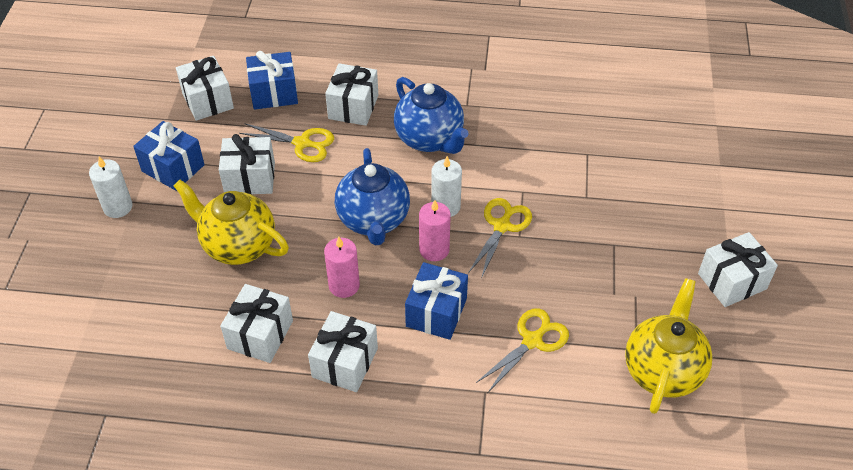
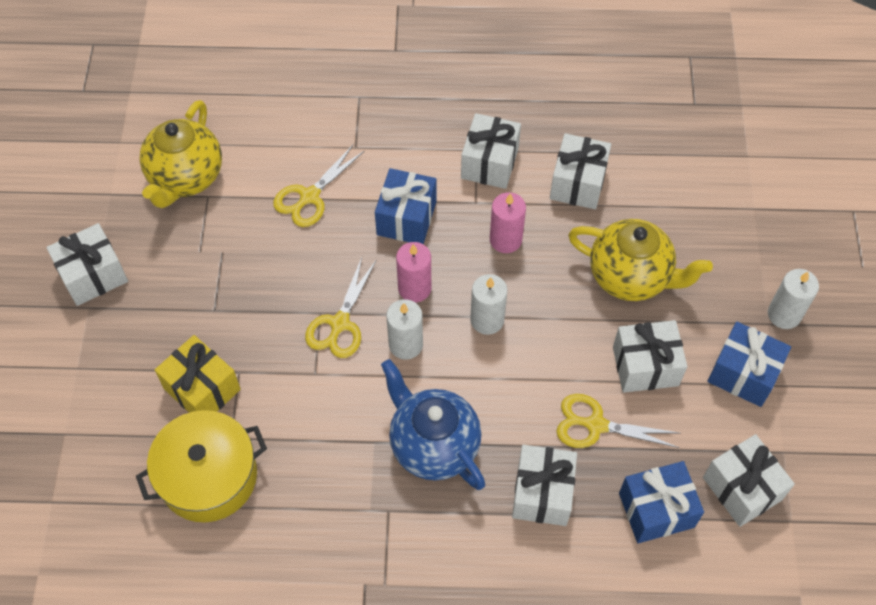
camera: 175 degrees right, 10 degrees up
blue teapot [335,148,410,245] -> white candle [470,274,508,335]
none -> yellow pot [136,410,267,522]
none -> yellow gift [155,335,241,413]

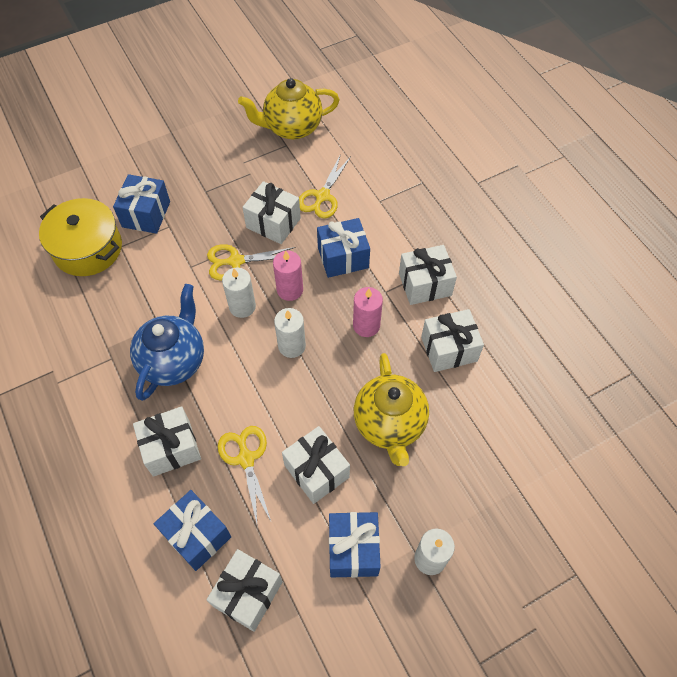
camera: 60 degrees right, 0 degrees up
white gift [46,223,128,306] -> white gift moved to [242,181,301,244]
yellow gift [155,335,241,413] -> blue gift [113,174,170,234]
yellow scissors [273,144,365,227] -> yellow scissors turned 75 degrees counterclockwise [299,154,351,218]

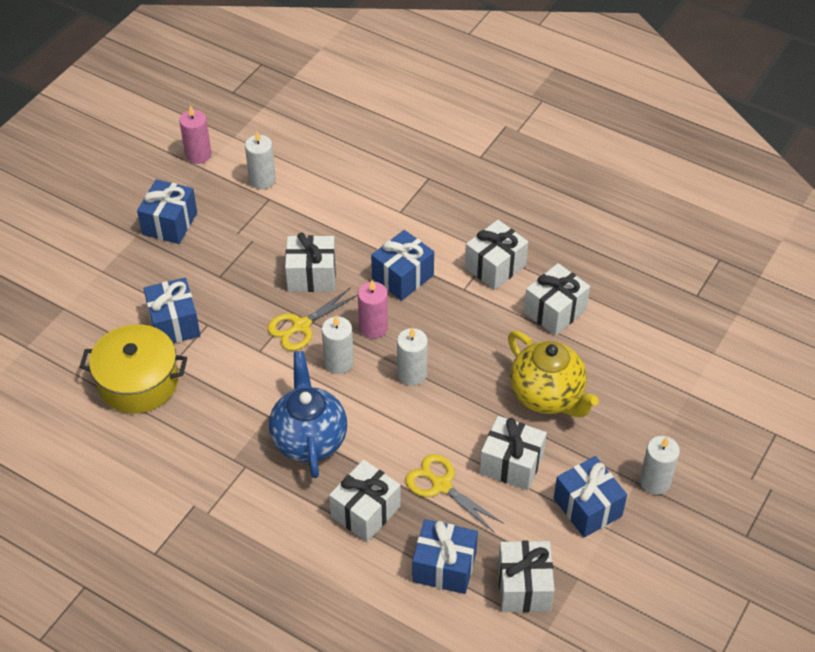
camera: 30 degrees left, 10 degrees down
yellow teapot [238,78,340,140] -> white candle [245,131,276,189]
yellow scissors [299,154,351,218] -> none
pink candle [353,287,383,337] -> pink candle moved to [179,105,212,164]
none -> blue gift [137,179,197,244]

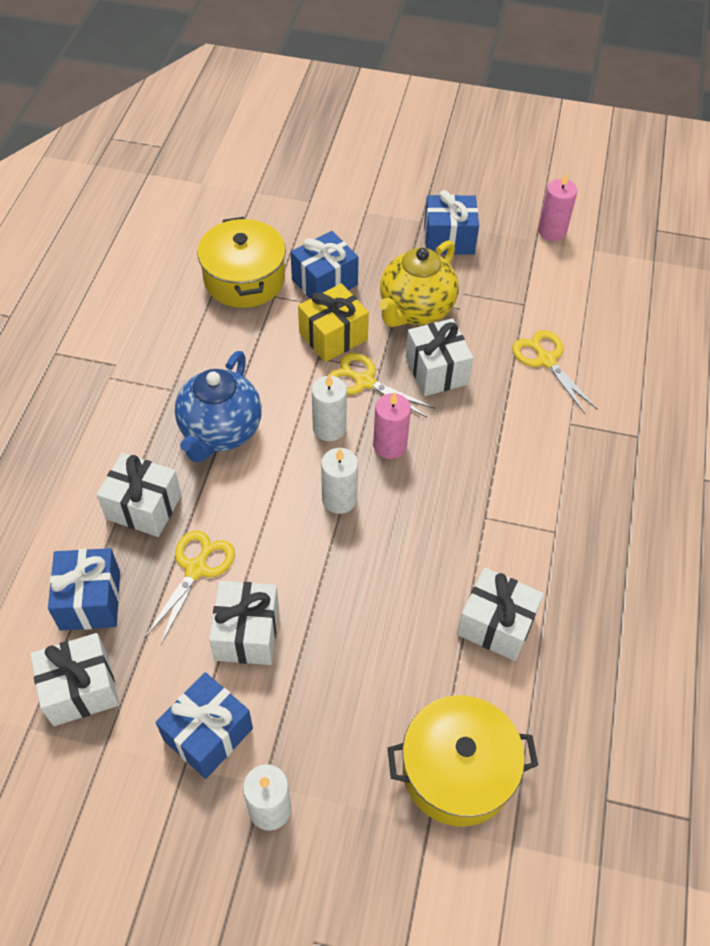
camera: 70 degrees right, 5 degrees up
white candle [245,131,276,189] -> none
blue teapot [269,351,347,478] -> blue teapot turned 135 degrees clockwise [175,351,262,463]
blue gift [371,230,434,301] -> none
white gift [465,220,528,290] -> none
yellow teapot [508,331,599,417] -> yellow teapot moved to [379,240,459,327]
none -> yellow gift [298,283,369,362]
none -> yellow pot [388,695,538,826]
none -> yellow scissors [512,330,598,414]

